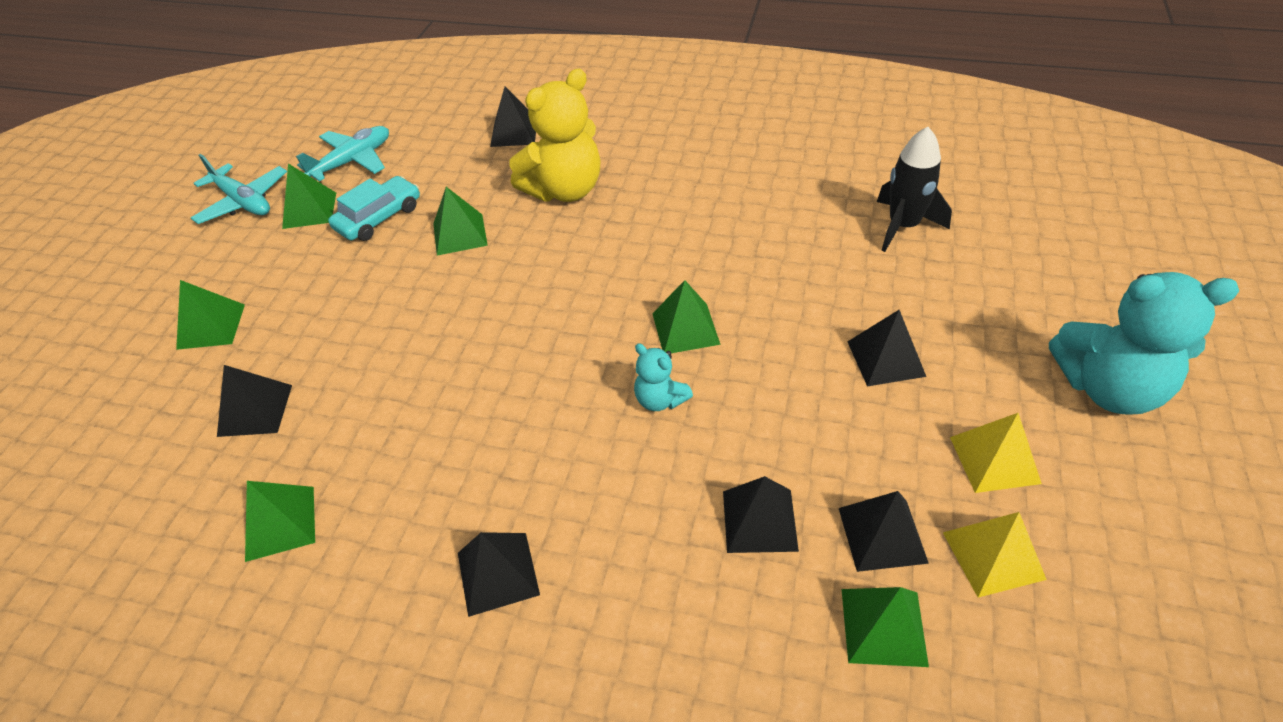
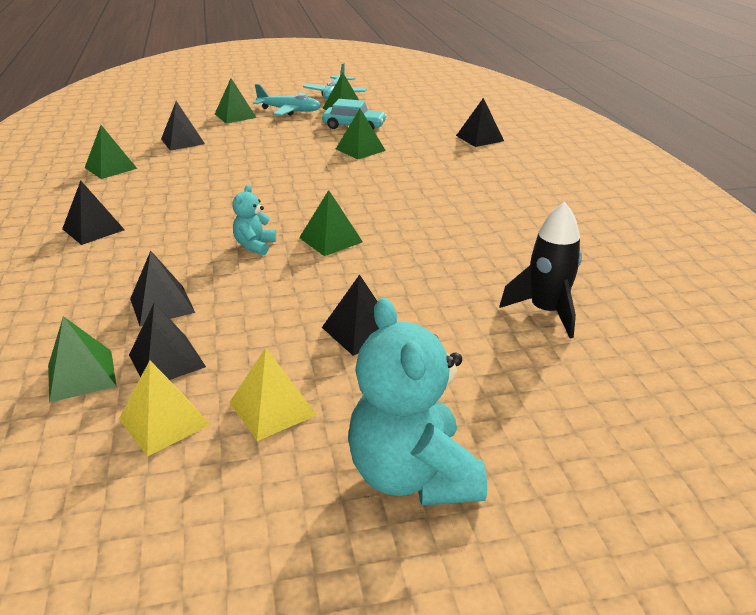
camera: 60 degrees right, 15 degrees down
turquoise plane [296,126,389,182] -> turquoise plane moved to [253,84,321,116]
yellow teddy bear [509,69,601,202] -> none

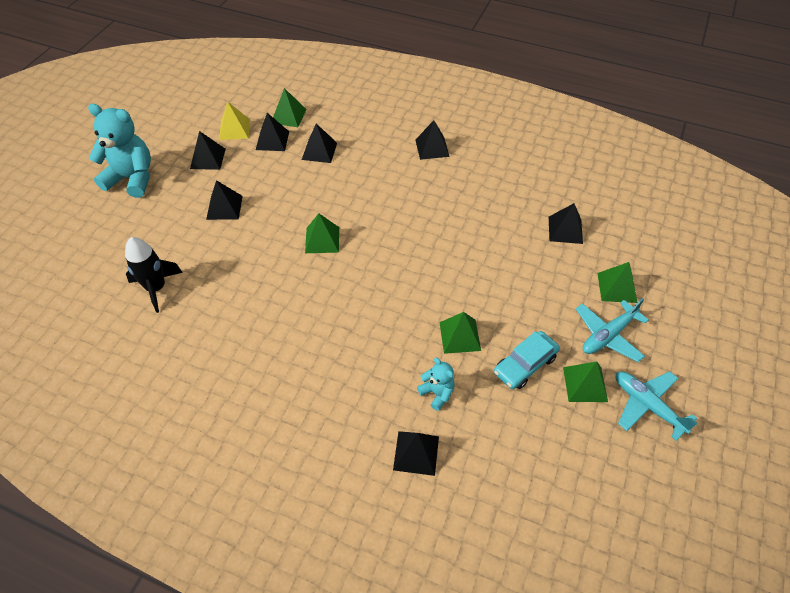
camera: 125 degrees right, 20 degrees up
green pyramid [85,125,137,179] -> none
yellow pyramid [229,348,317,441] -> black pyramid [190,131,226,170]
turquoise teddy bear [232,184,276,255] -> turquoise teddy bear moved to [417,358,454,411]

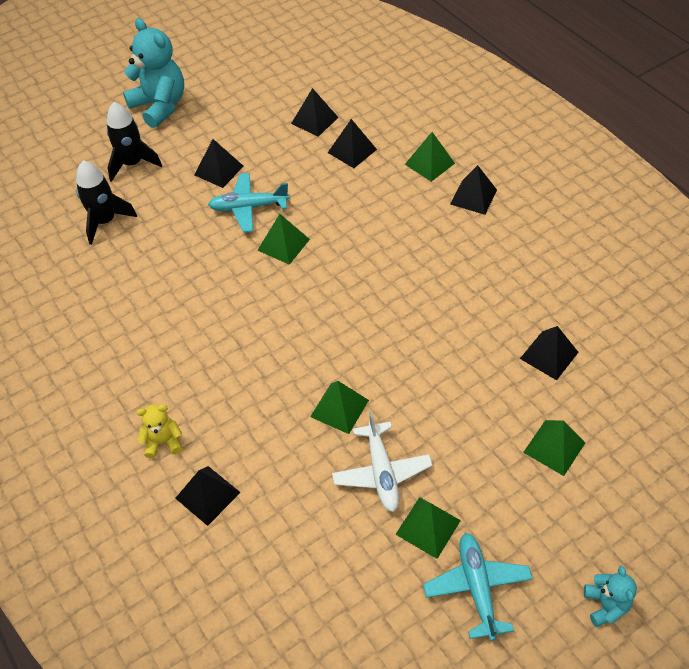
camera: 35 degrees right, 0 degrees up
black pyramid [190,131,226,170] -> none
yellow pyramid [219,101,250,140] -> none
green pyramid [273,88,307,127] -> green pyramid moved to [405,132,455,182]
turquoise teddy bear [417,358,454,411] -> turquoise teddy bear moved to [584,566,637,627]
turquoise car [494,331,560,389] -> white plane [332,411,433,512]
turquoise plane [576,298,649,362] -> turquoise plane moved to [208,173,290,232]
none -> black rocket [107,102,162,182]
none -> yellow teddy bear [137,404,183,459]

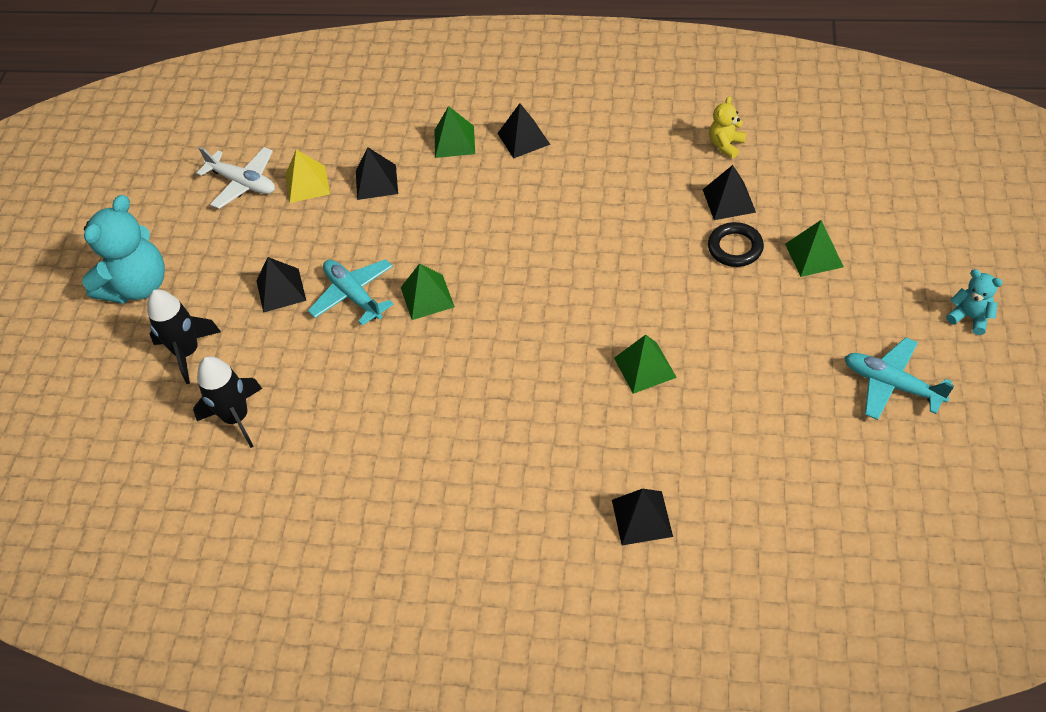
camera: 45 degrees left, 0 degrees up
turquoise teddy bear [123,18,184,128] -> turquoise teddy bear turned 120 degrees clockwise [82,195,165,304]
yellow teddy bear [137,404,183,459] -> yellow teddy bear moved to [709,96,746,158]
turquoise plane [208,173,290,232] -> turquoise plane turned 105 degrees clockwise [308,259,394,326]
black pyramid [291,88,339,137] -> yellow pyramid [285,150,330,203]
white plane [332,411,433,512] -> white plane moved to [197,147,275,209]
green pyramid [395,497,461,559] -> none
none -> black ring [708,222,764,267]

